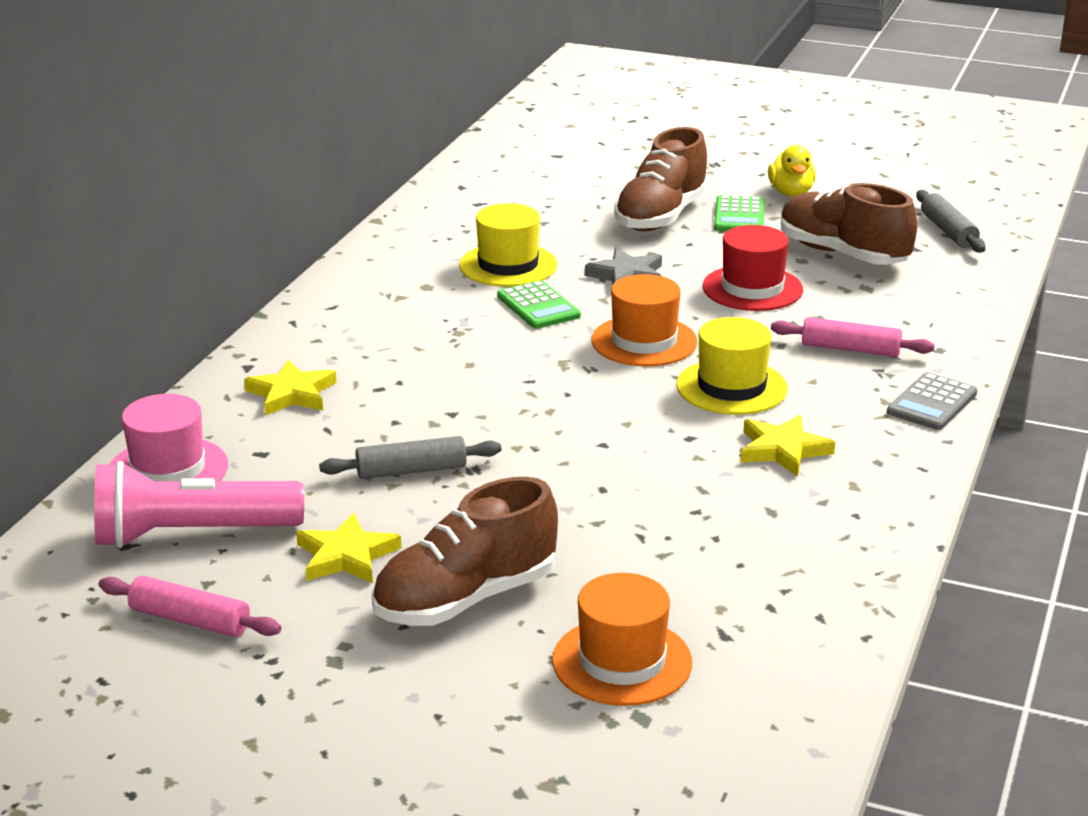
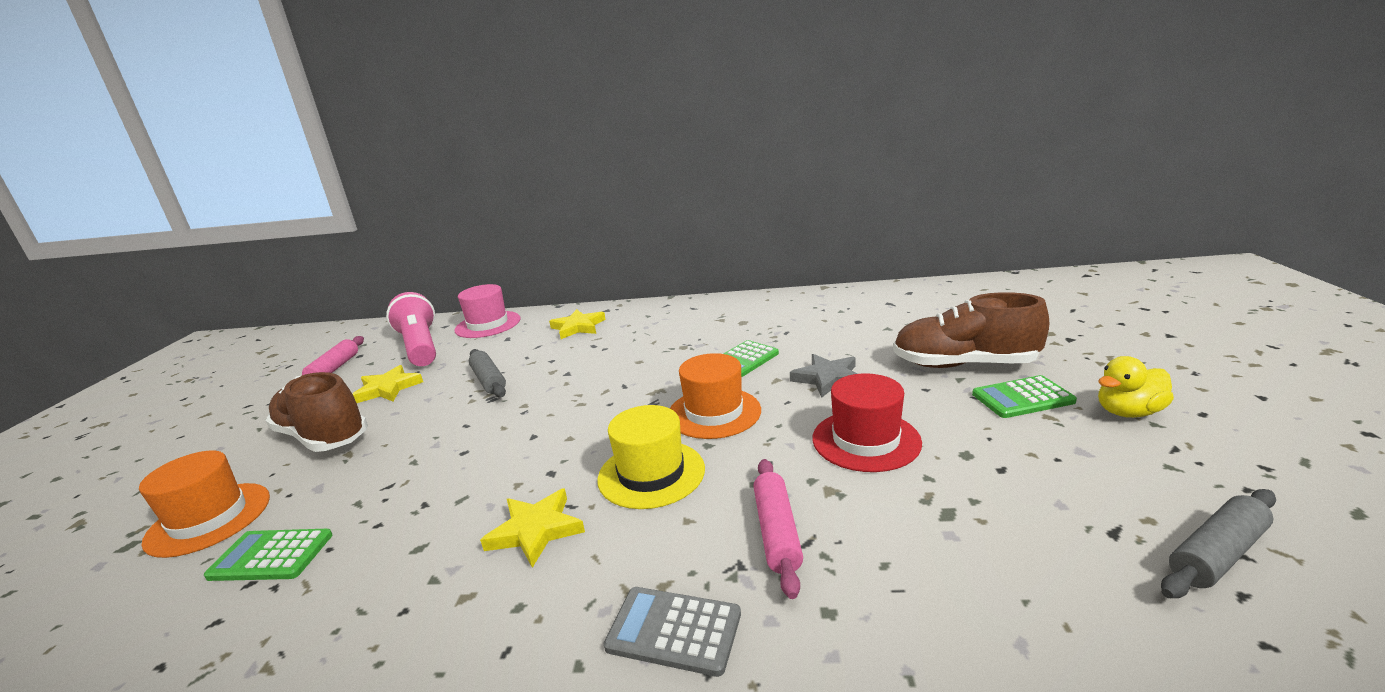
camera: 75 degrees right, 5 degrees down
yellow hat [459,203,557,287] -> none
brown shoe [781,183,917,265] -> none
none -> green calculator [204,529,332,581]

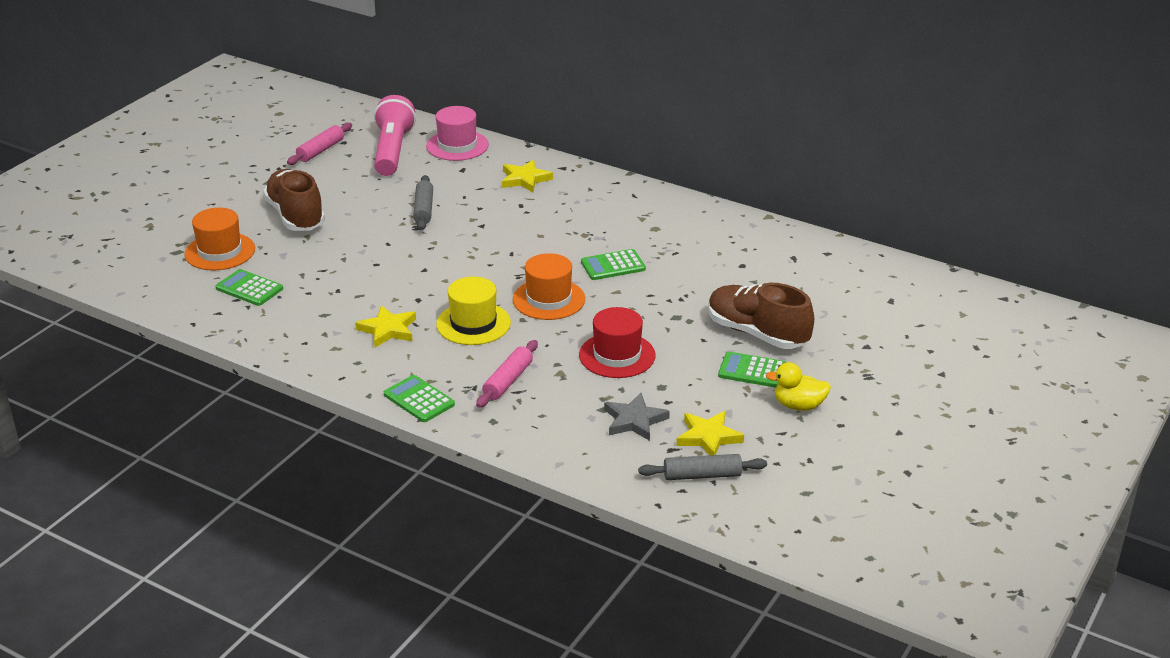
camera: 25 degrees right, 10 degrees up
yellow star [353,365,423,403] -> yellow star moved to [676,411,744,455]
grey calculator [603,587,741,677] -> green calculator [384,375,455,422]
grey star [790,354,858,398] -> grey star moved to [604,393,670,441]

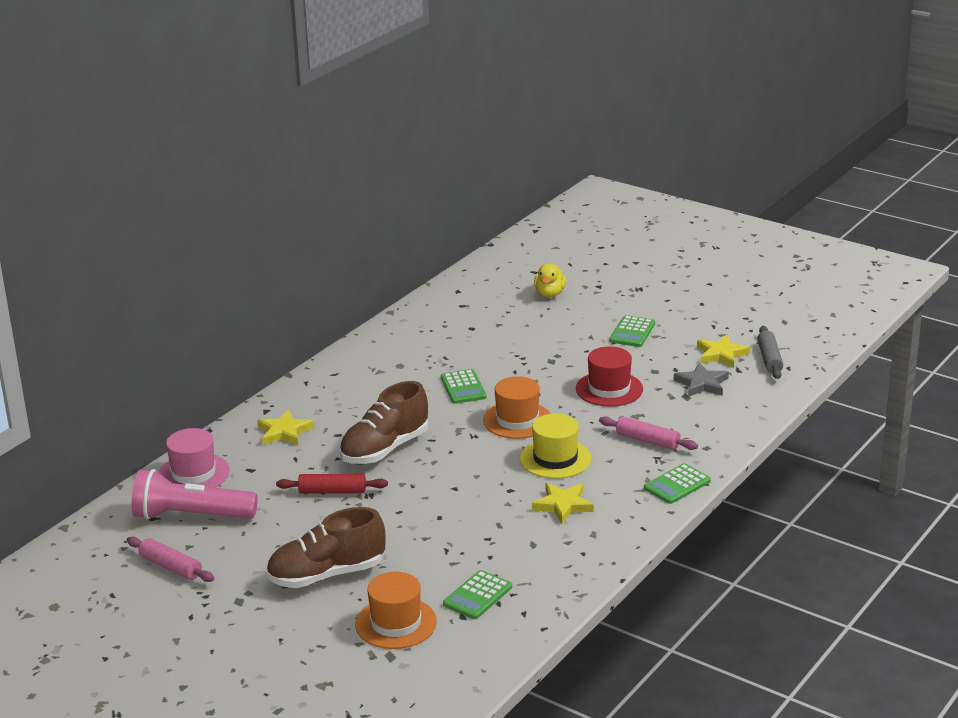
camera: 85 degrees left, 5 degrees down
grey rolling pin [413,175,433,230] -> red rolling pin [276,474,388,494]
brown shoe [709,283,814,349] -> brown shoe moved to [340,381,428,464]
yellow duck [765,362,831,411] -> yellow duck moved to [534,263,567,297]

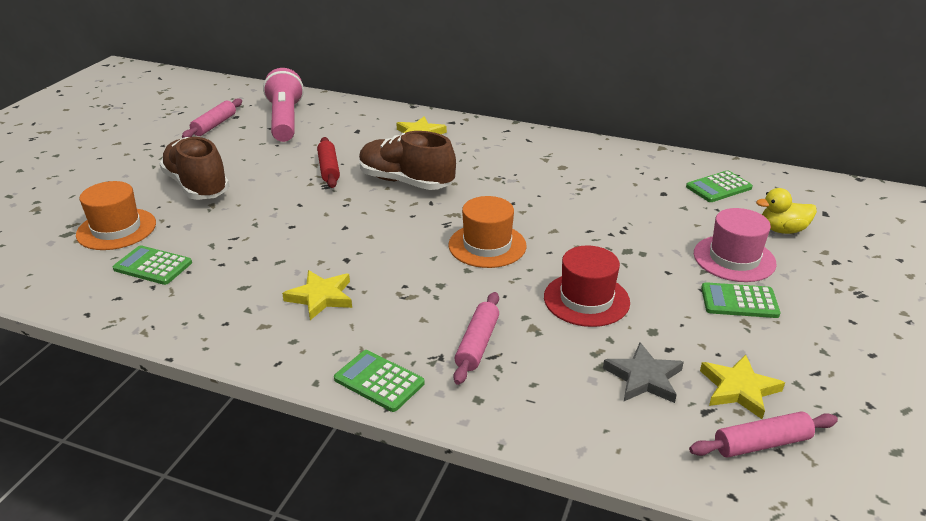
camera: 75 degrees right, 5 degrees up
pink hat [158,428,230,488] -> pink hat moved to [694,208,777,282]
green calculator [441,369,487,404] -> green calculator moved to [686,170,753,202]
yellow hat [520,413,591,479] -> none
grey rolling pin [757,326,783,379] -> pink rolling pin [689,411,838,458]

